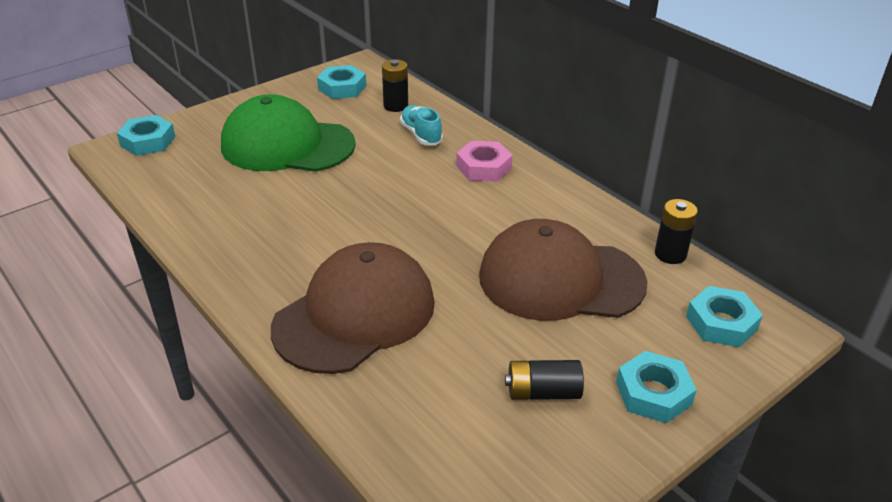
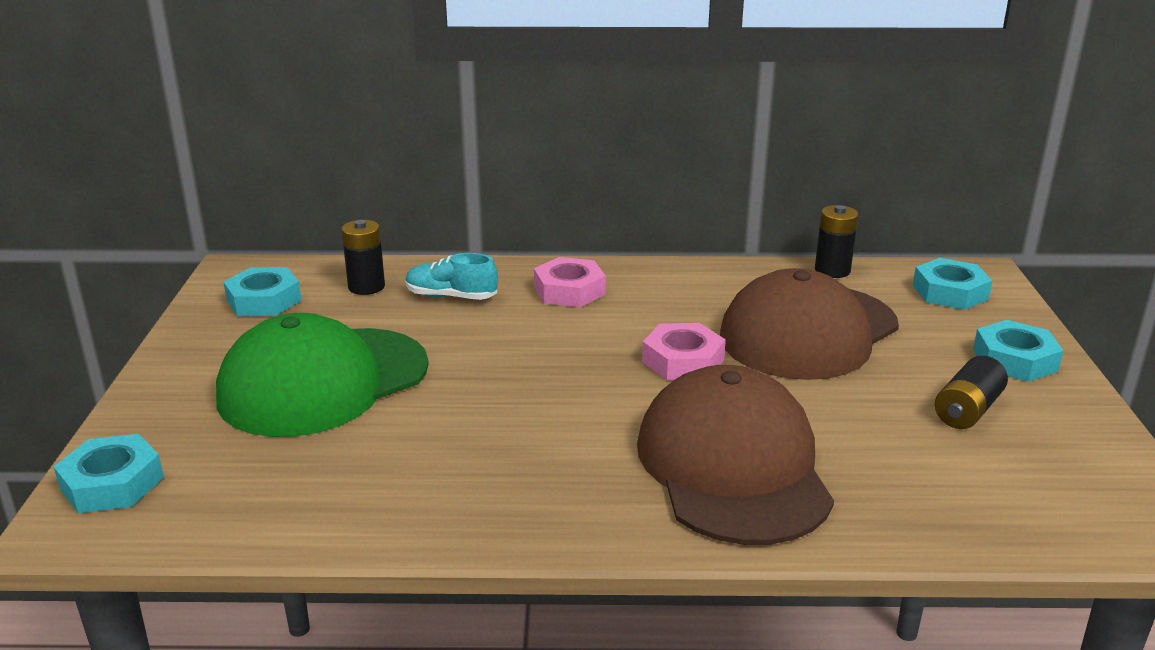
camera: 50 degrees left, 10 degrees down
none -> pink nut [642,323,726,381]

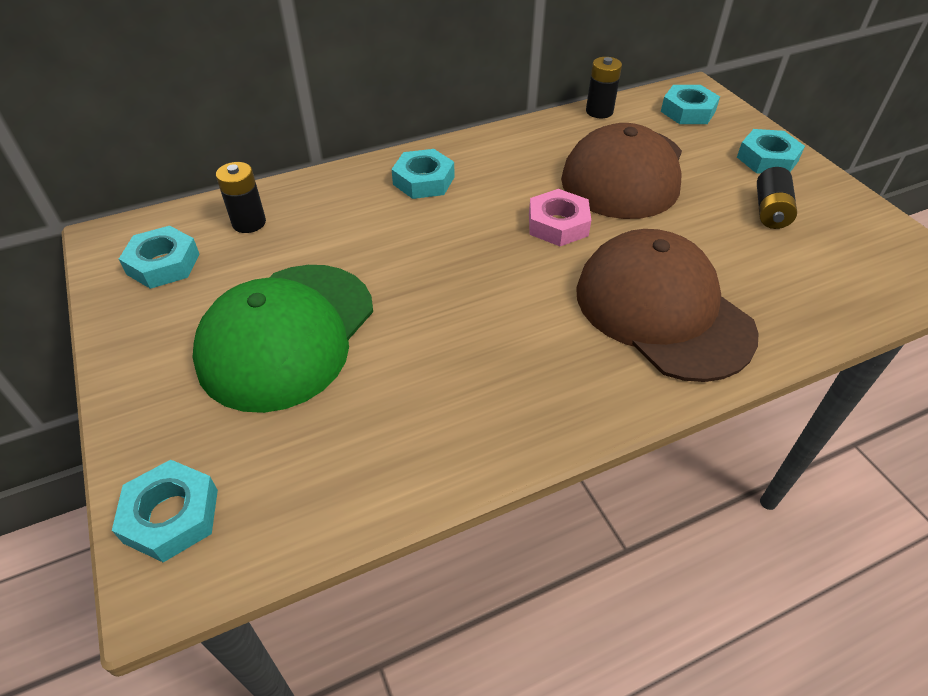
camera: 25 degrees left, 20 degrees up
turquoise shoe [406,253,498,300] -> none
pink nut [534,257,606,307] -> turquoise nut [392,149,454,199]

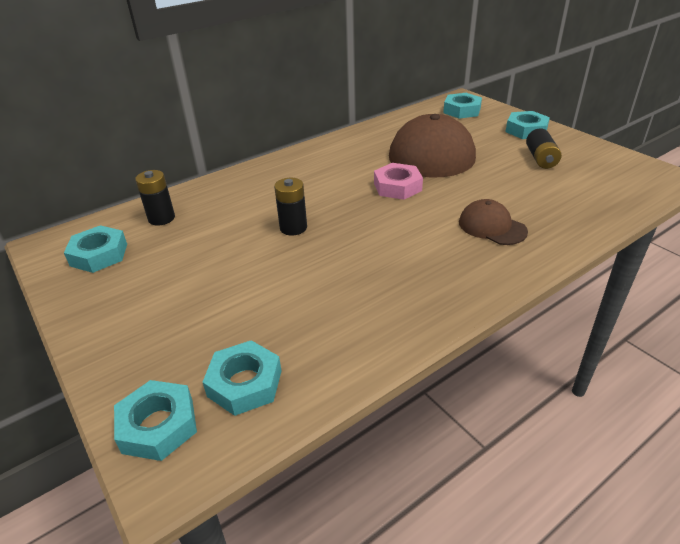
camera: 10 degrees left, 10 degrees down
green cap [192,265,373,413] -> none
turquoise nut [392,149,454,199] -> turquoise nut moved to [203,340,281,416]
brown cap [576,229,759,382] -> brown cap [459,199,528,245], size x0.49
black battery [586,57,622,118] -> black battery moved to [274,178,307,236]

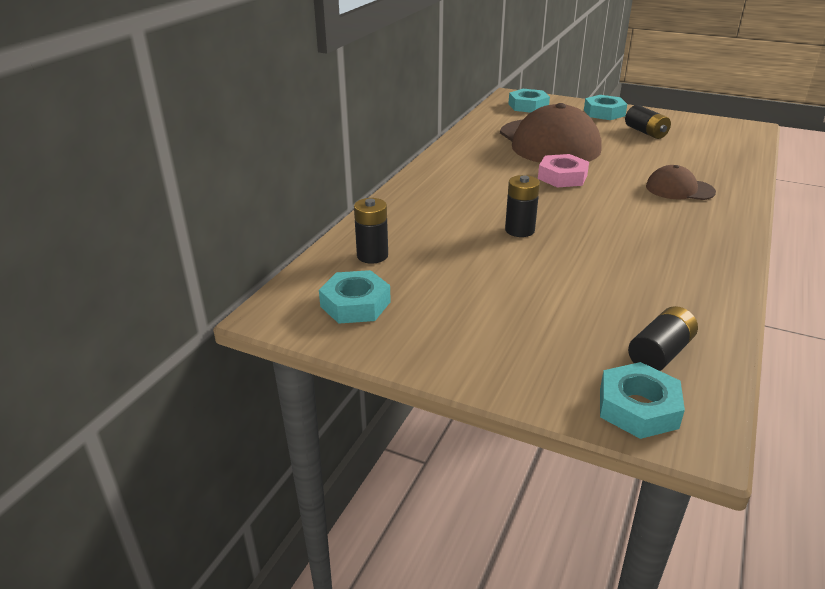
camera: 30 degrees left, 5 degrees down
turquoise nut [203,340,281,416] -> black battery [628,306,698,371]

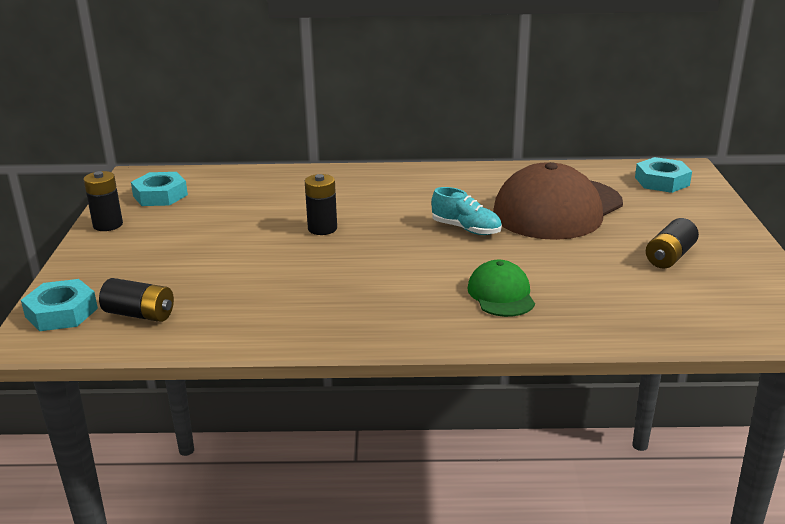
camera: 65 degrees right, 5 degrees down
black battery [354,198,388,264] -> black battery moved to [83,171,123,231]
pink nut [538,154,589,187] -> turquoise shoe [431,187,502,235]
turquoise nut [584,95,627,120] -> none
brown cap [646,165,716,200] -> green cap [467,260,535,317]

